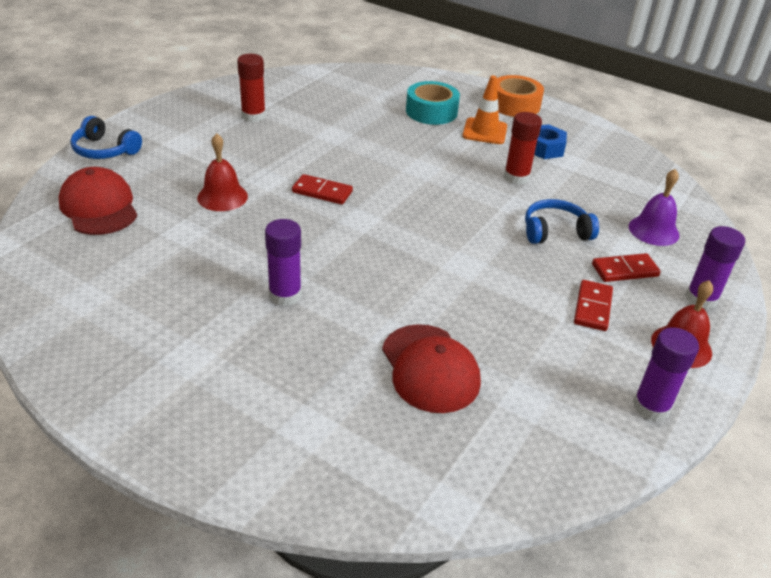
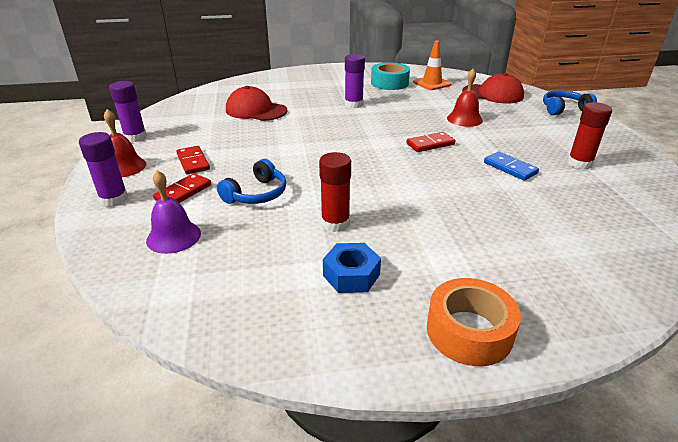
camera: 140 degrees right, 5 degrees down
turquoise tape [406,81,460,125] -> turquoise tape moved to [371,62,410,90]
orange traffic cone [463,76,507,144] -> orange traffic cone moved to [413,41,452,90]
none -> blue domino [484,151,539,181]

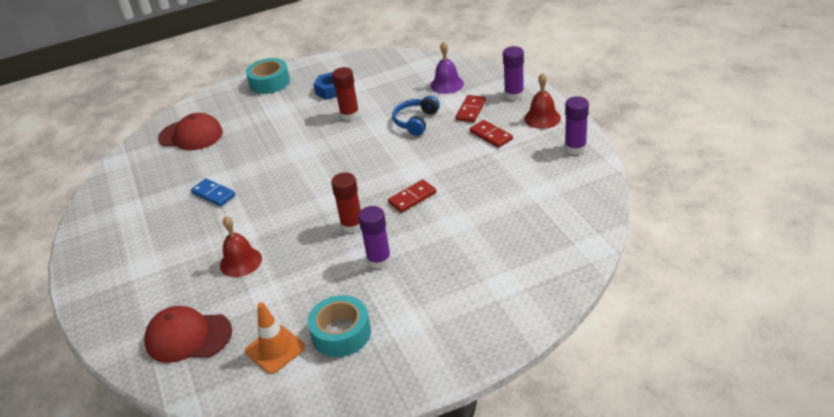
camera: 170 degrees right, 5 degrees up
red cap [226,86,287,121] -> red cap moved to [158,113,223,150]
red domino [406,132,455,152] -> red domino moved to [388,180,437,213]
orange tape [427,278,521,366] -> turquoise tape [246,58,290,94]
blue headphones [543,90,597,115] -> none
red glue stick [567,102,612,169] -> red glue stick moved to [331,172,361,233]

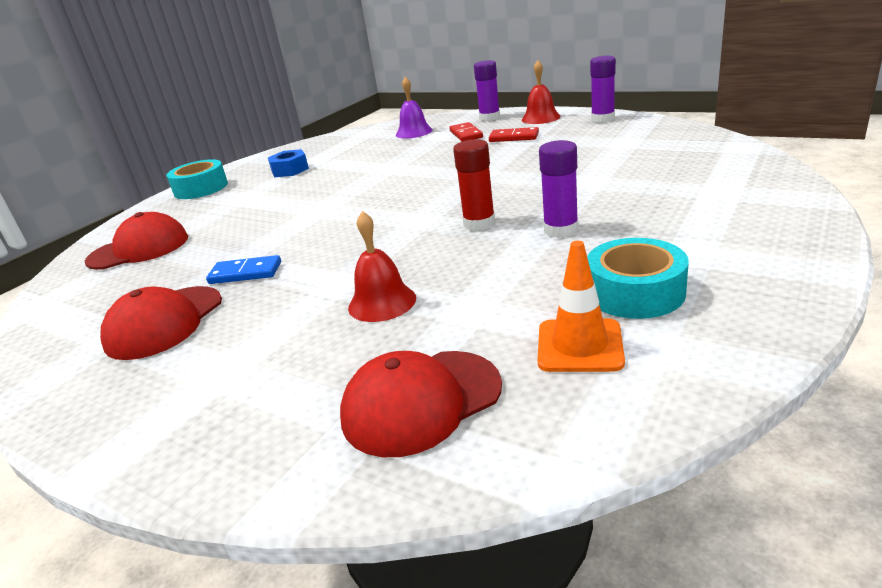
camera: 35 degrees left, 10 degrees down
red glue stick [332,67,360,120] -> none
red domino [388,180,437,213] -> none
blue headphones [392,96,440,136] -> none
none -> red cap [100,286,222,360]

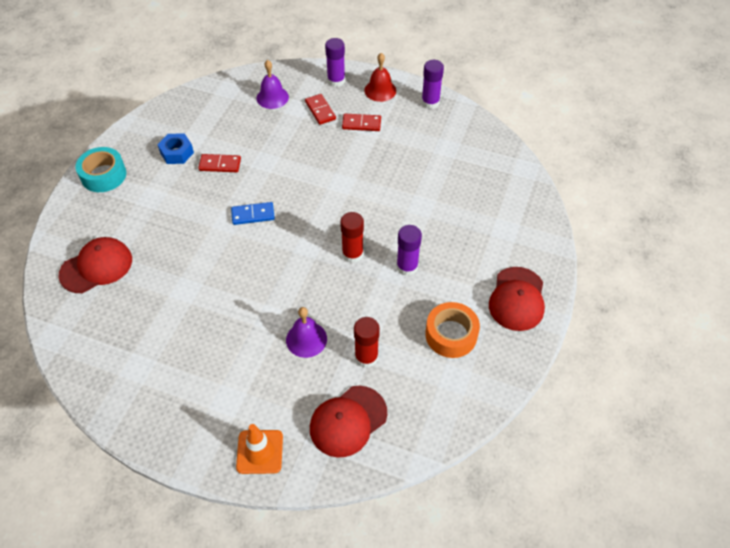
camera: 15 degrees left, 25 degrees up
red cap [100,286,222,360] -> red cap moved to [489,267,545,331]
blue domino [206,255,281,284] -> blue domino moved to [231,202,275,225]
red bell [348,211,416,322] -> purple bell [286,307,327,358]
orange traffic cone [538,241,625,372] -> orange traffic cone moved to [236,424,283,474]
turquoise tape [587,238,689,319] -> orange tape [425,302,480,358]
none -> red domino [198,154,241,172]
none -> red glue stick [354,317,380,368]

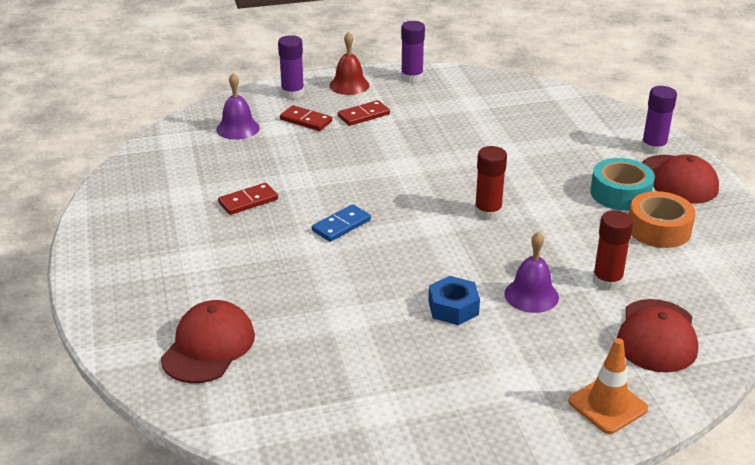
camera: 35 degrees left, 20 degrees down
turquoise tape [76,147,126,192] -> turquoise tape moved to [590,158,655,211]
blue nut [157,133,194,164] -> blue nut moved to [428,276,480,325]
purple glue stick [396,225,422,276] -> purple glue stick moved to [641,86,677,154]

